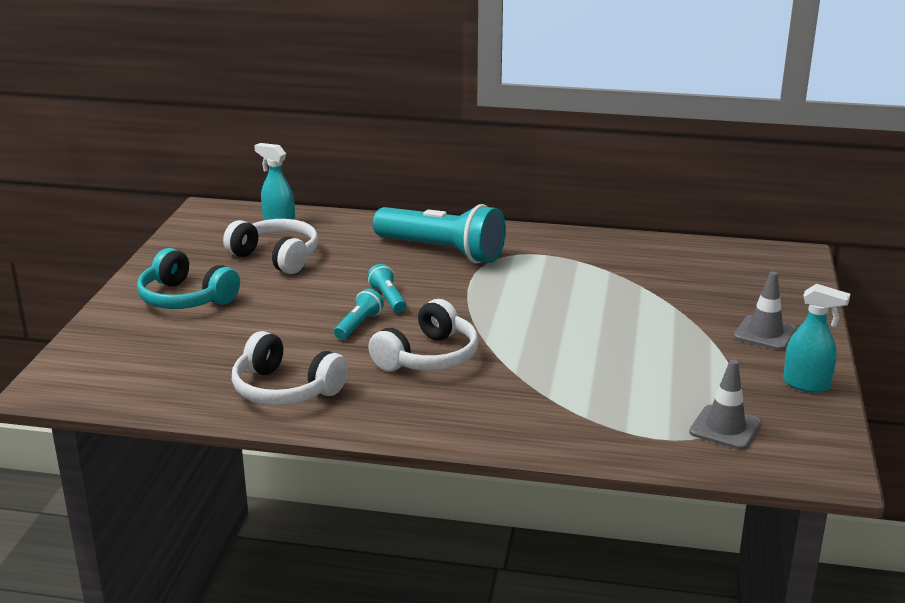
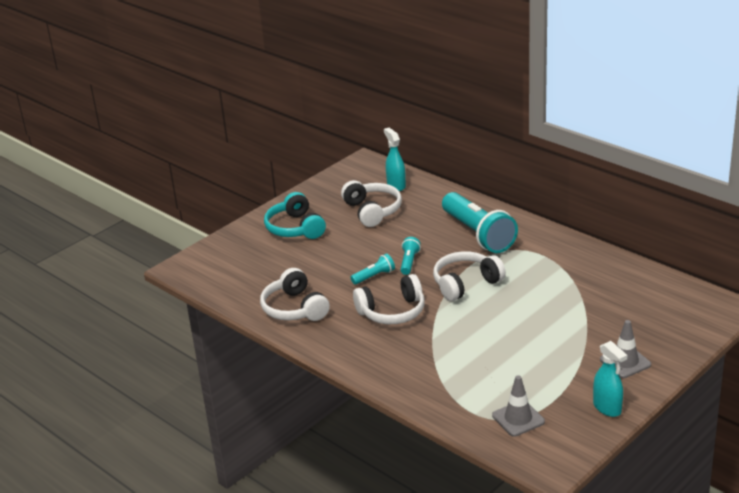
camera: 35 degrees right, 5 degrees up
none -> white headphones [433,251,506,301]

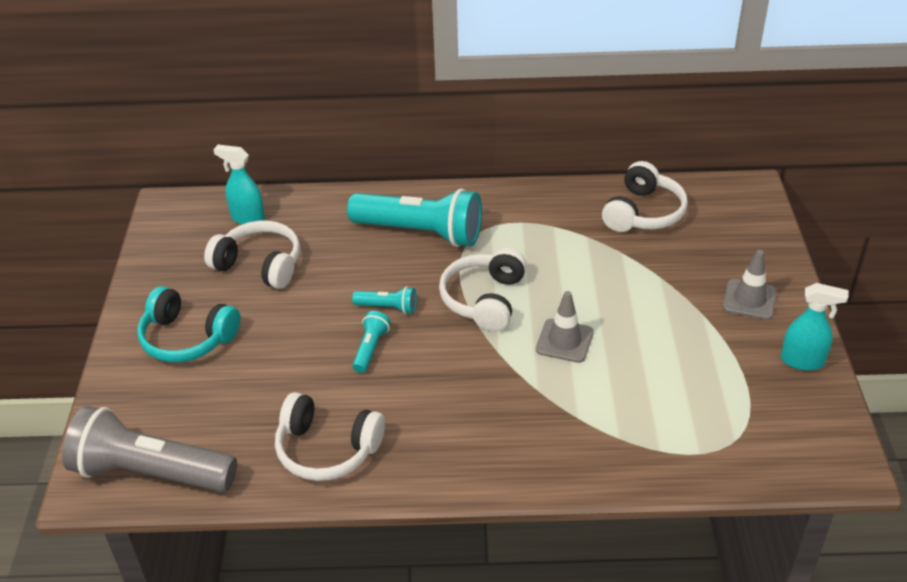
camera: 45 degrees left, 10 degrees up
white headphones [353,274,425,324] -> white headphones moved to [602,161,688,232]
turquoise flashlight [401,237,421,275] -> turquoise flashlight turned 135 degrees clockwise [352,287,417,314]
grey traffic cone [492,375,545,437] -> grey traffic cone moved to [536,291,594,363]
none -> grey flashlight [62,406,237,492]

